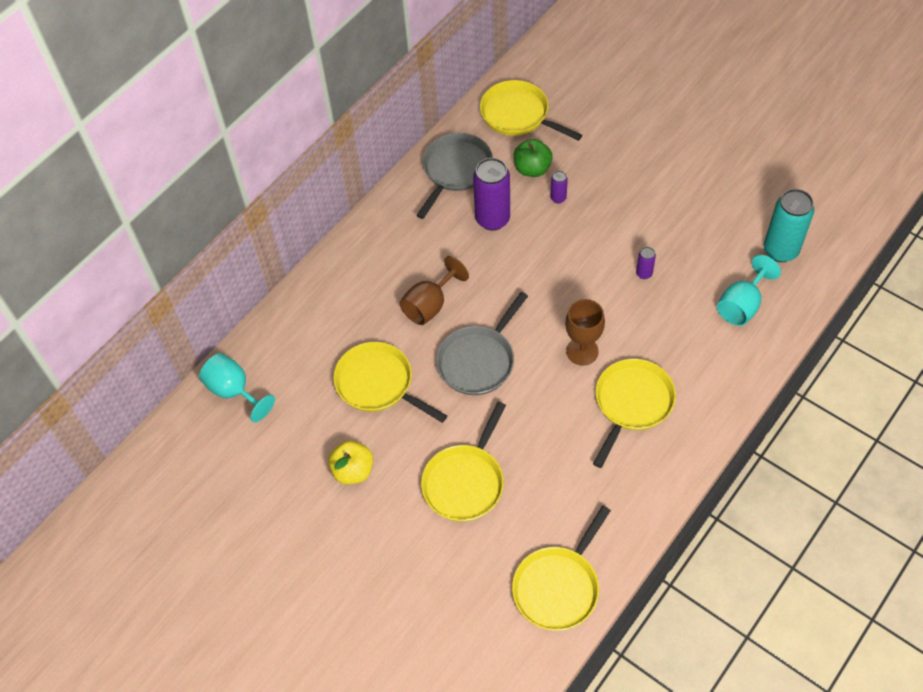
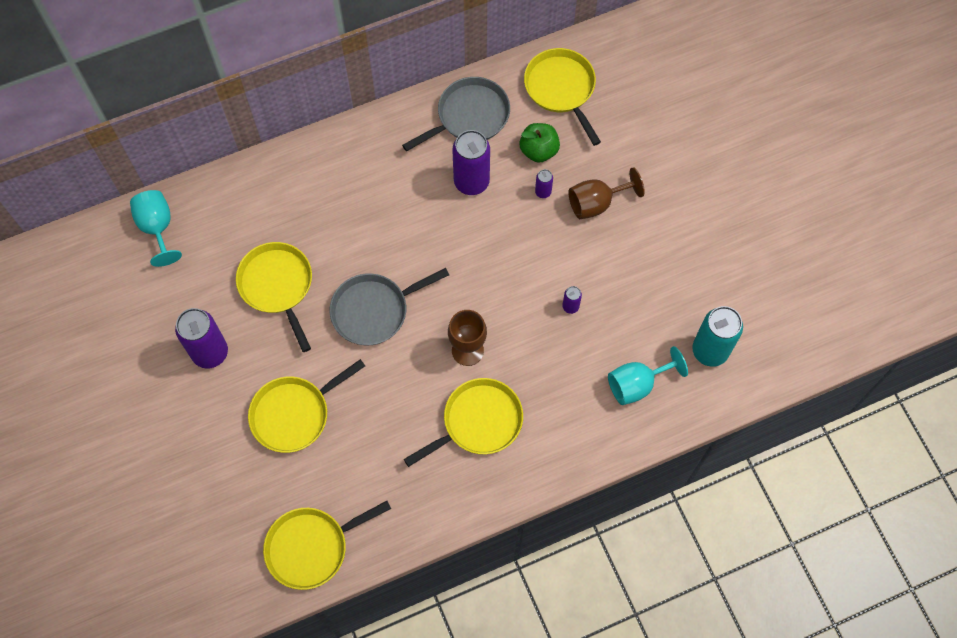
camera: 25 degrees right, 10 degrees up
yellow apple [328,440,373,484] -> purple can [175,308,228,369]
brown goblet [400,256,469,325] -> brown goblet moved to [568,167,645,219]

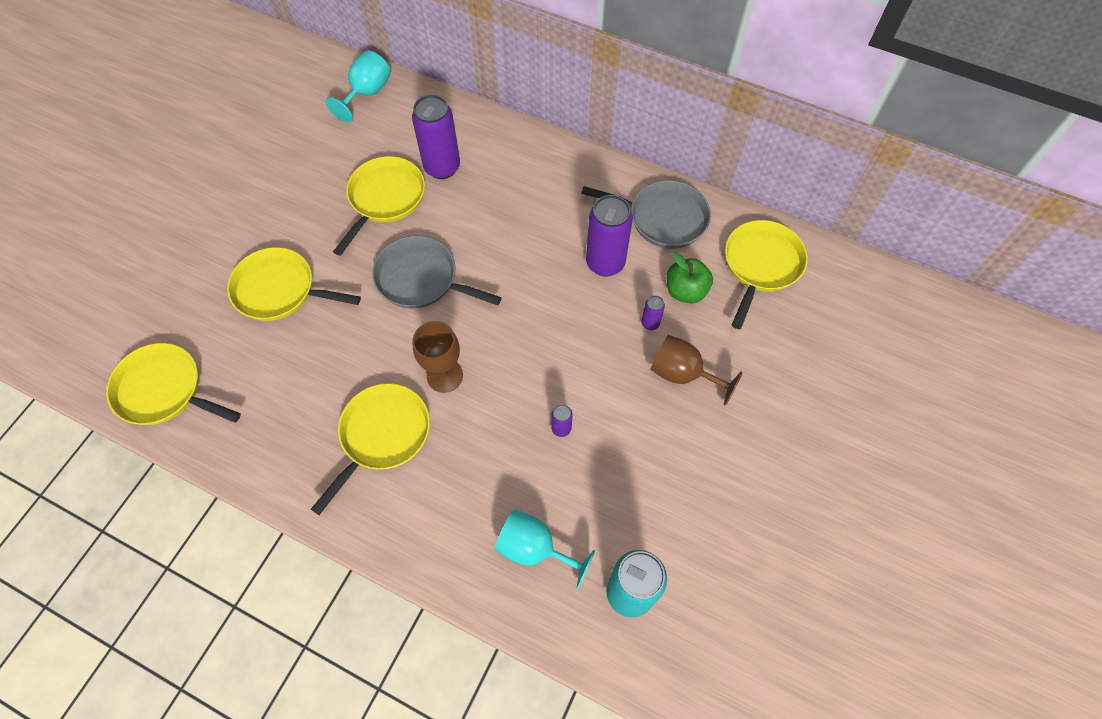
camera: 50 degrees right, 5 degrees down
purple can [175,308,228,369] -> purple can moved to [412,95,460,179]
yellow pan [404,378,523,467] -> yellow pan turned 75 degrees counterclockwise [311,383,430,515]

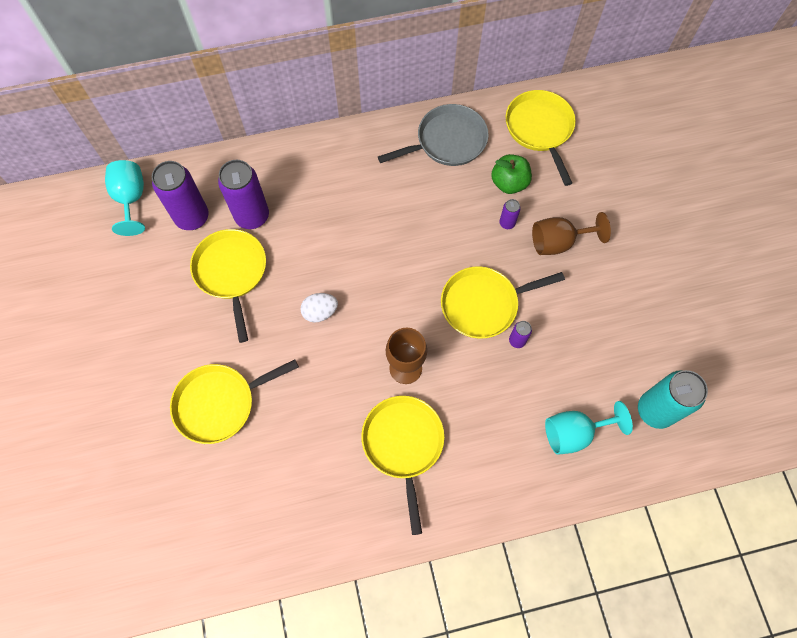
camera: 40 degrees left, 5 degrees up
yellow pan [106,343,241,425] -> yellow pan moved to [441,266,565,339]
grey pan [372,236,502,308] -> white egg [300,293,338,323]
purple can [586,195,633,277] -> purple can moved to [152,161,209,230]

